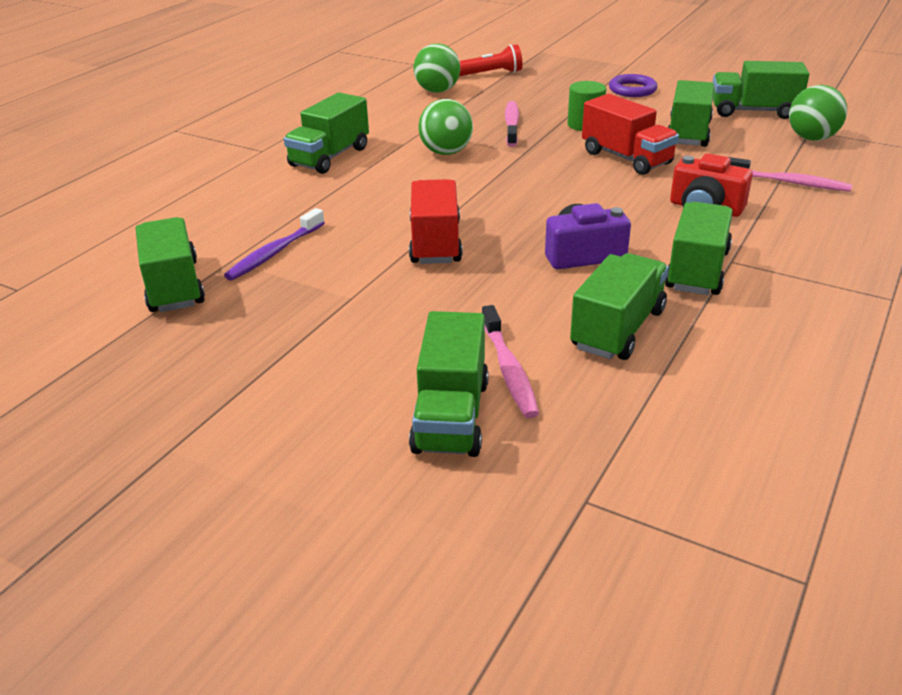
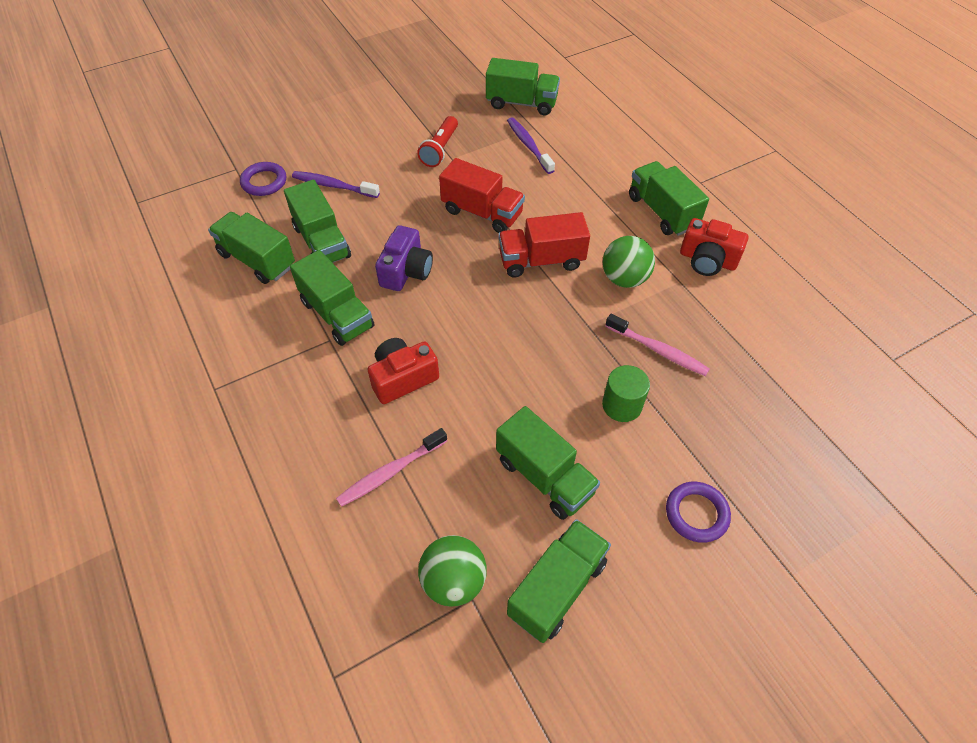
camera: 120 degrees right, 20 degrees up
green truck [409,311,489,457] -> green truck moved to [208,212,295,284]
green ball [413,44,460,93] -> none
red flashlight [459,44,522,76] -> red flashlight moved to [417,116,458,167]
pink toothbrush [482,305,539,418] -> purple toothbrush [292,171,380,198]
red truck [582,94,679,175] -> red truck moved to [498,212,590,277]
none -> purple ring [240,162,286,196]
none -> red camera [680,218,748,276]

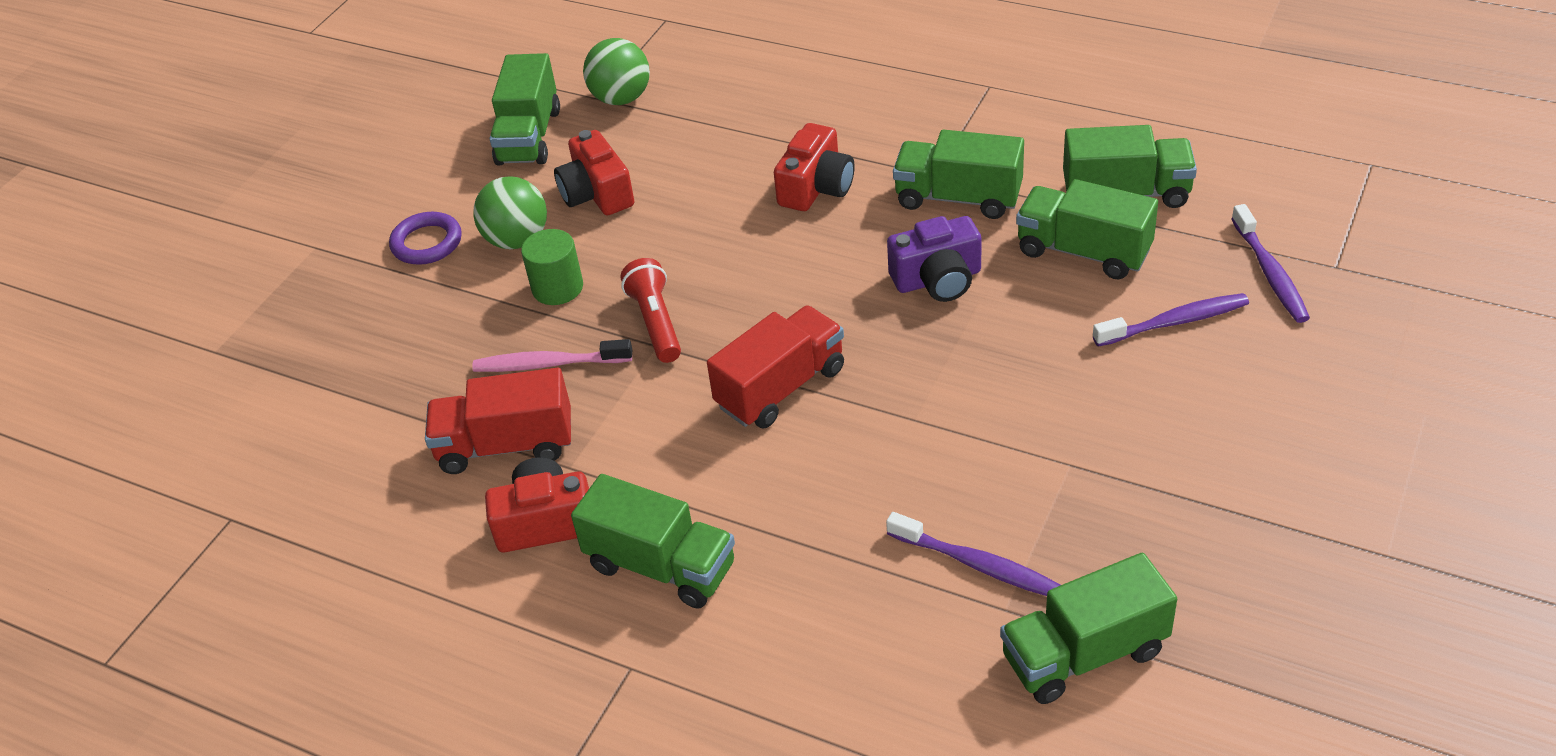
camera: 150 degrees right, 10 degrees down
purple ring [240,162,286,196] -> purple toothbrush [1231,204,1310,323]
pink toothbrush [336,428,447,507] -> none
purple camera [375,225,433,291] -> purple camera turned 90 degrees counterclockwise [887,216,982,302]
red flashlight [417,116,458,167] -> red flashlight moved to [620,258,681,363]
red truck [439,158,525,233] -> red truck moved to [425,368,571,474]
green truck [496,406,600,520] -> red camera [554,130,634,215]
green ball [603,236,655,288] -> green ball moved to [473,176,547,249]

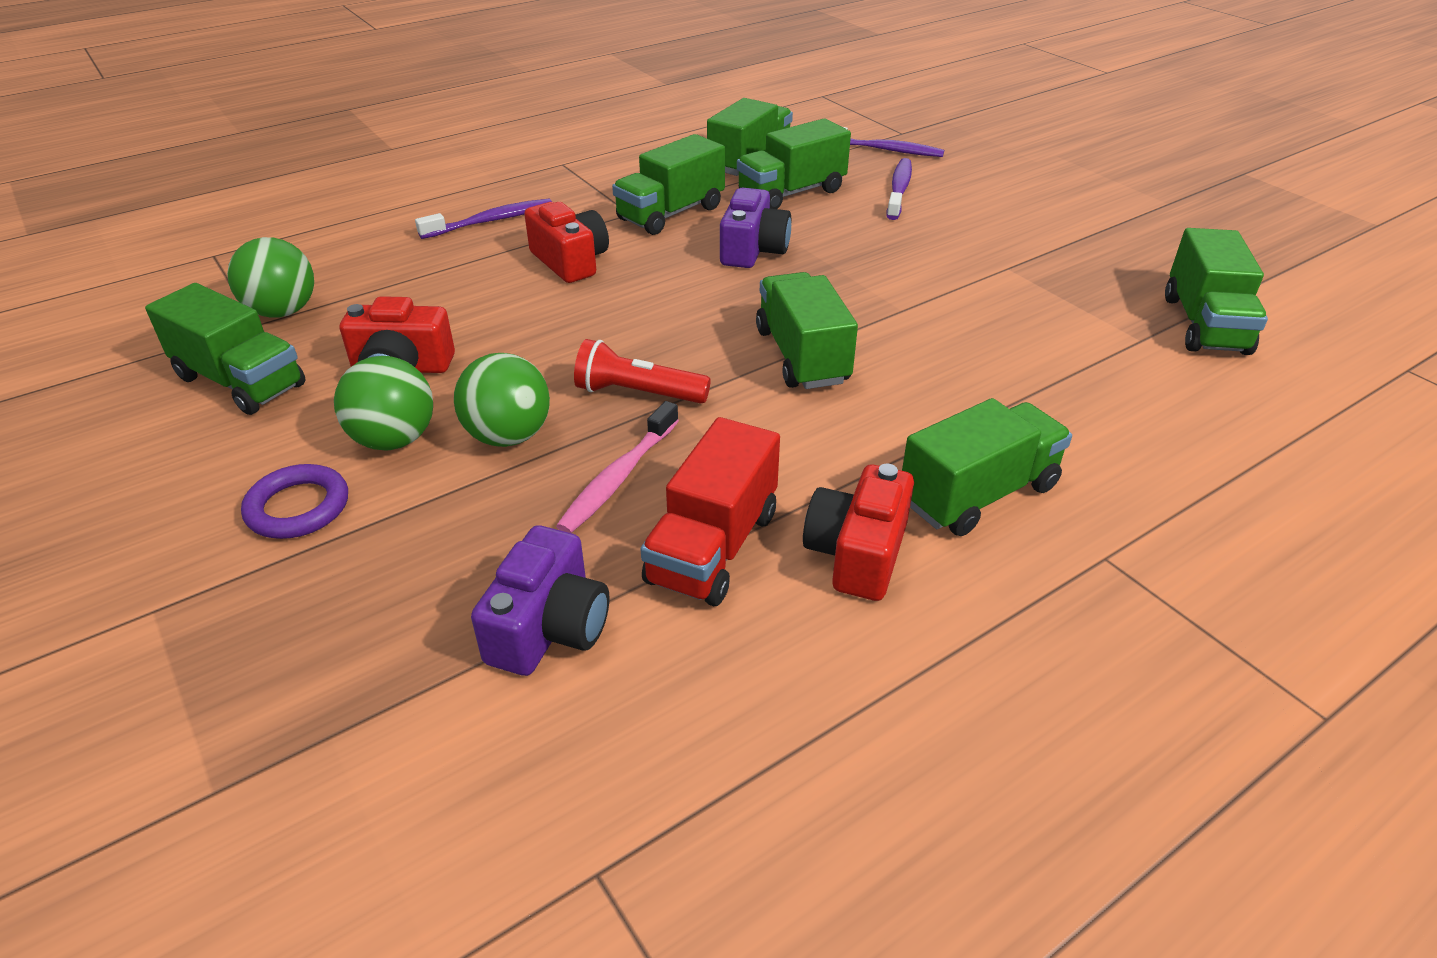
camera: 65 degrees left, 5 degrees down
green cylinder [521,229,583,305] -> green ball [454,353,550,447]
red truck [707,305,844,428] -> green truck [756,272,858,389]
purple toothbrush [886,512,1060,596] -> purple toothbrush moved to [415,198,552,239]
none -> purple camera [471,525,609,676]

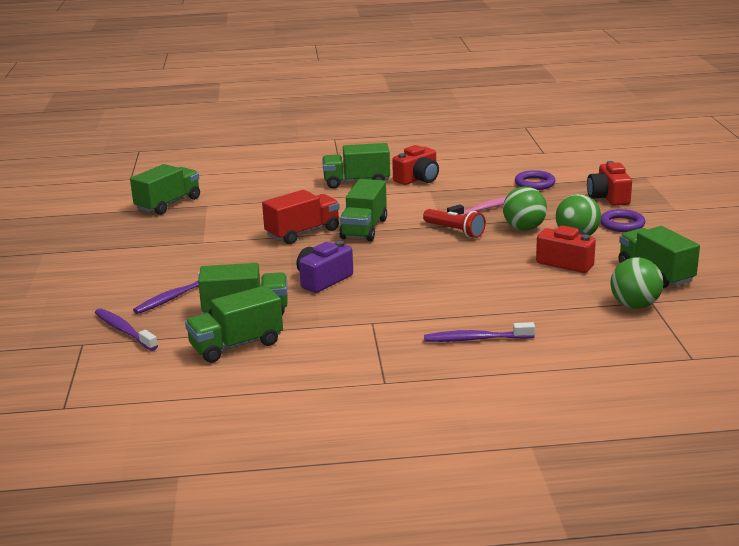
camera: 150 degrees left, 15 degrees down
purple camera [471,525,609,676] -> purple ring [515,170,556,190]
red camera [524,202,609,283] -> red camera moved to [587,161,632,206]
green truck [612,134,725,235] -> none
red truck [641,417,780,606] -> red truck moved to [262,190,340,244]

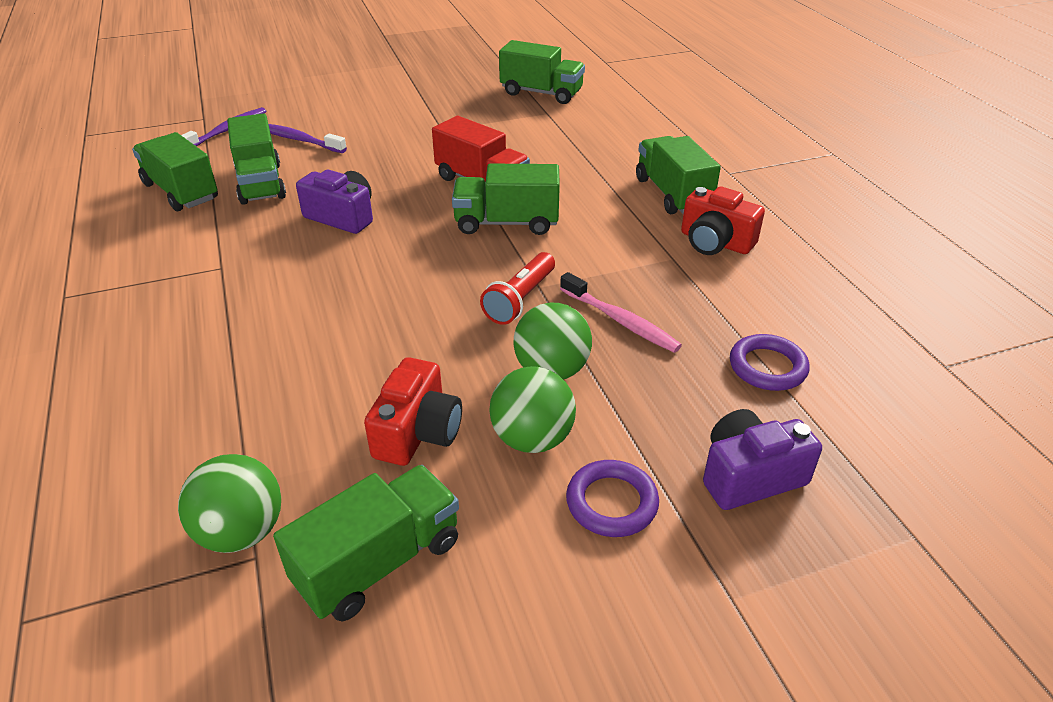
camera: 75 degrees right, 15 degrees up
purple toothbrush [424,322,535,342] -> none
red camera [587,161,632,206] -> purple camera [703,409,822,510]

